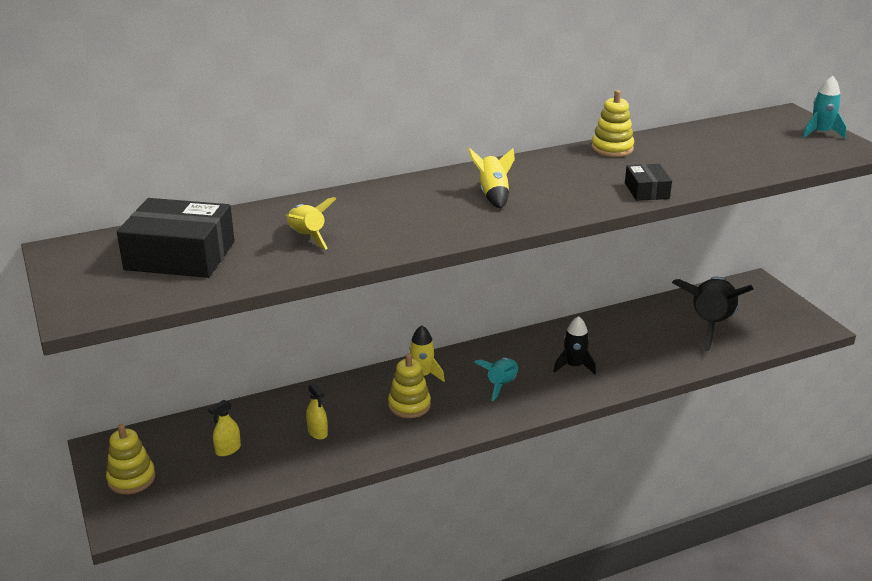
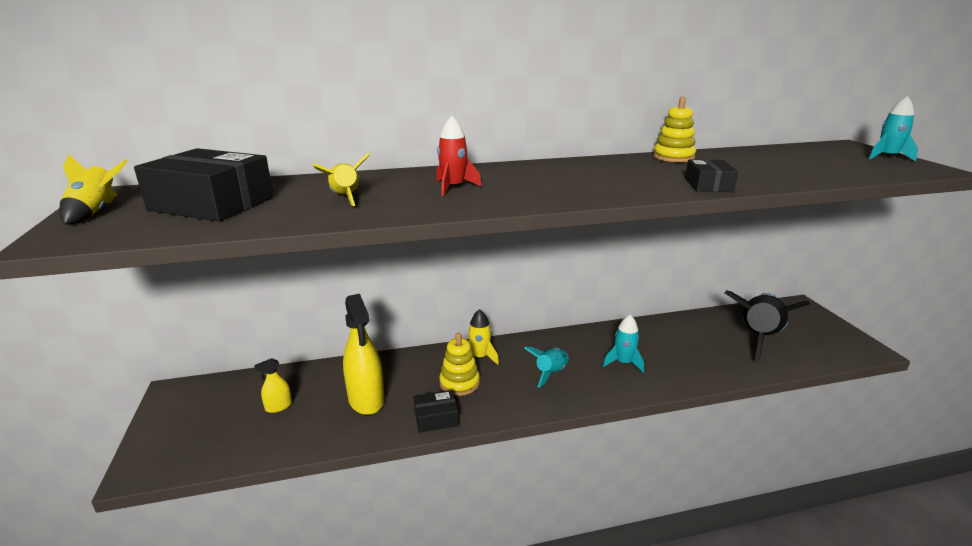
camera: 10 degrees right, 5 degrees down
yellow stacking toy [106,424,155,494] -> none
yellow spray bottle [306,383,328,440] -> yellow spray bottle [343,294,384,415], size x2.09
yellow rocket [468,148,515,209] -> yellow rocket moved to [59,155,128,225]
black rocket [553,316,596,374] -> turquoise rocket [603,315,644,373]
none -> black box [414,390,459,433]
none -> red rocket [436,116,482,196]

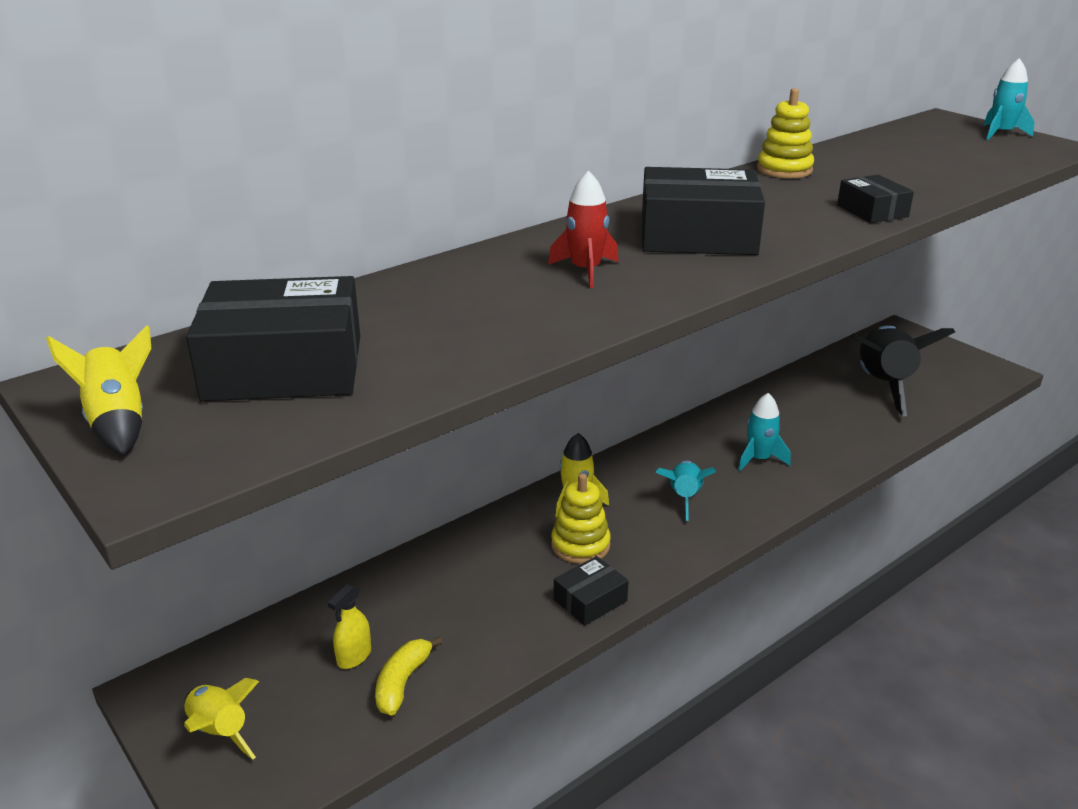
camera: 25 degrees left, 5 degrees up
yellow rocket [313,153,370,206] -> yellow rocket moved to [184,678,259,760]
yellow spray bottle [343,294,384,415] -> none
none -> yellow banana [375,636,442,716]
none -> black box [642,167,765,255]

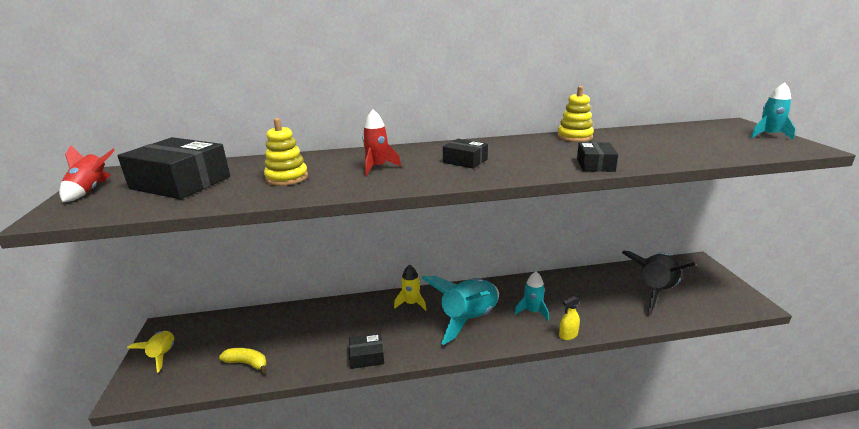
camera: 30 degrees right, 5 degrees down
yellow rocket [46,325,151,455] -> red rocket [59,145,115,202]
yellow spray bottle [328,584,371,669] -> yellow spray bottle moved to [559,296,580,340]
yellow banana [375,636,442,716] -> yellow banana turned 60 degrees clockwise [219,348,267,373]
yellow stacking toy [551,473,611,564] -> yellow stacking toy moved to [264,118,308,186]
black box [642,167,765,255] -> black box [443,139,488,169], size x0.52
turquoise rocket [656,460,716,521] -> turquoise rocket [421,276,499,345], size x1.90

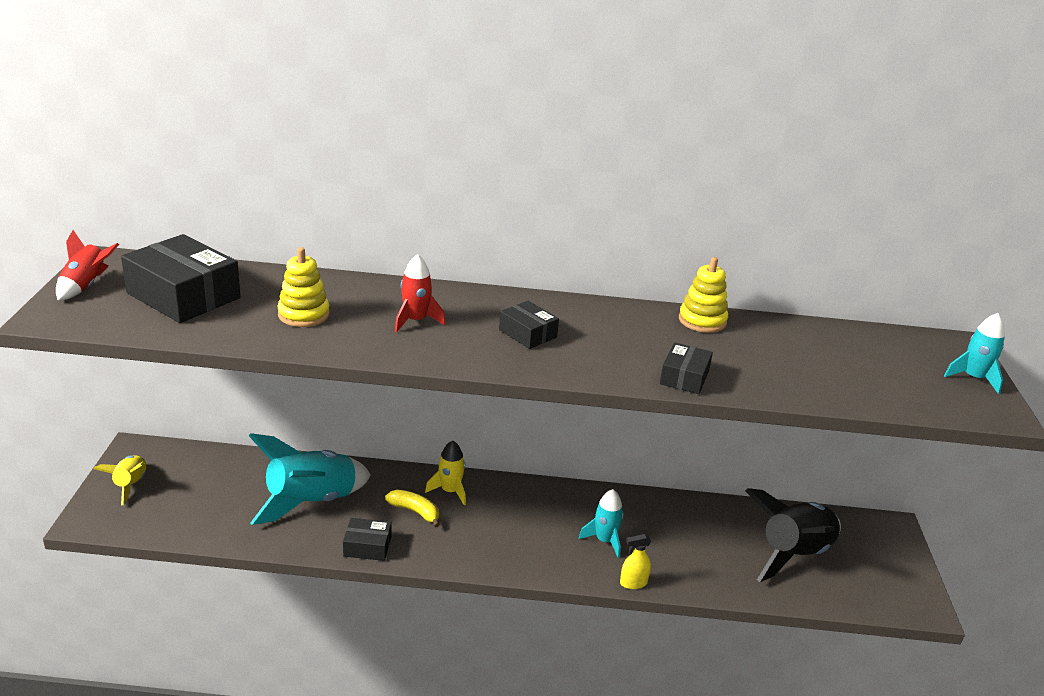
camera: 10 degrees right, 5 degrees up
yellow banana [219,348,267,373] -> yellow banana moved to [385,490,440,527]
turquoise rocket [421,276,499,345] -> turquoise rocket moved to [249,433,371,525]

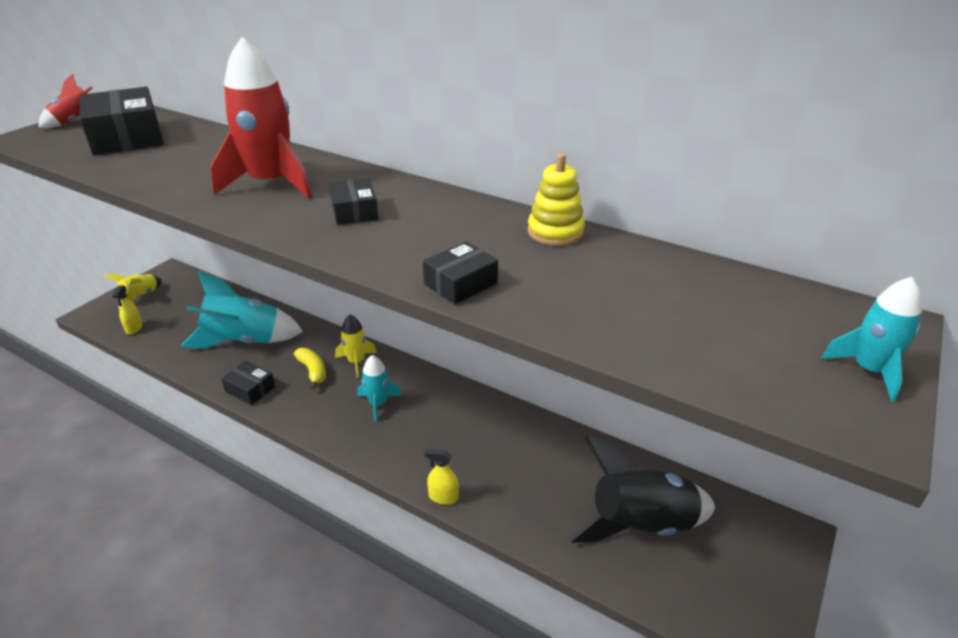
camera: 30 degrees right, 5 degrees up
yellow stacking toy [277,247,330,327] -> none
red rocket [395,254,445,332] -> red rocket [210,37,312,199], size x1.90
turquoise rocket [579,489,624,558] -> turquoise rocket moved to [358,355,401,422]
none -> yellow spray bottle [112,285,143,334]

